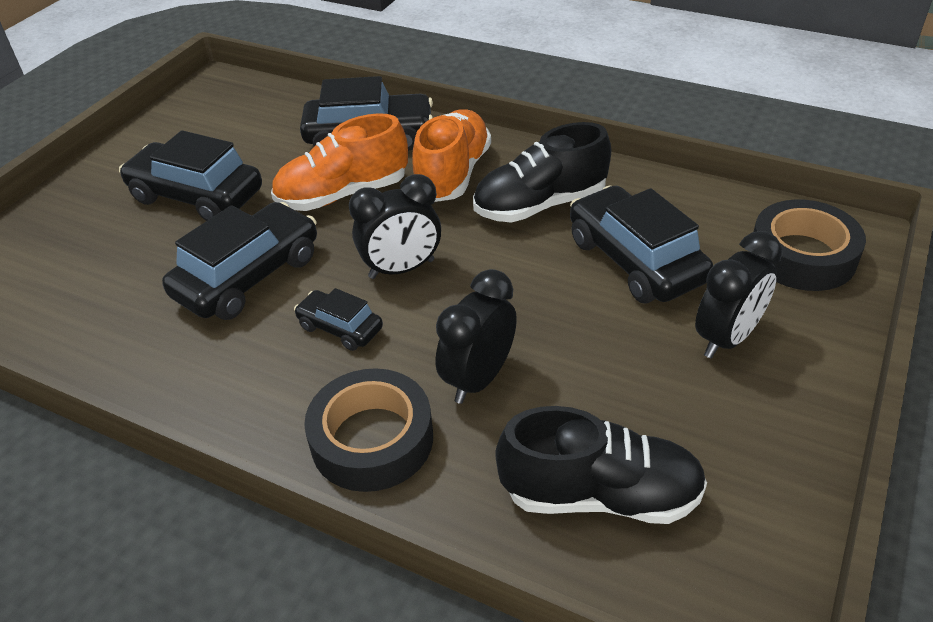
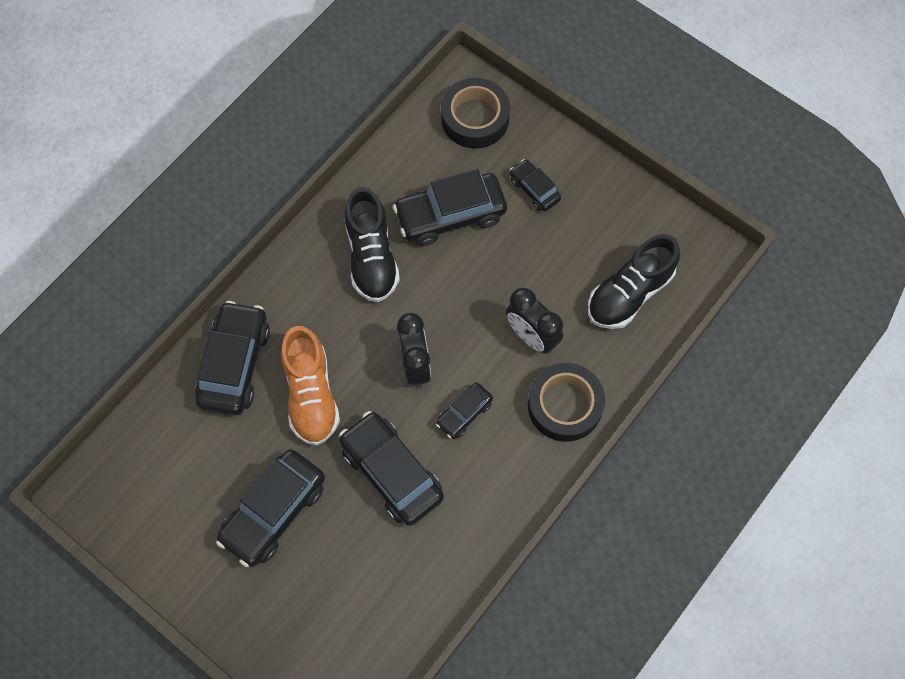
camera: 80 degrees left, 25 degrees up
orange shoe [412,109,491,202] -> none
black shoe [495,406,707,524] -> black shoe turned 150 degrees counterclockwise [588,234,680,329]
black clock [695,231,782,358] -> black car [510,159,561,212]

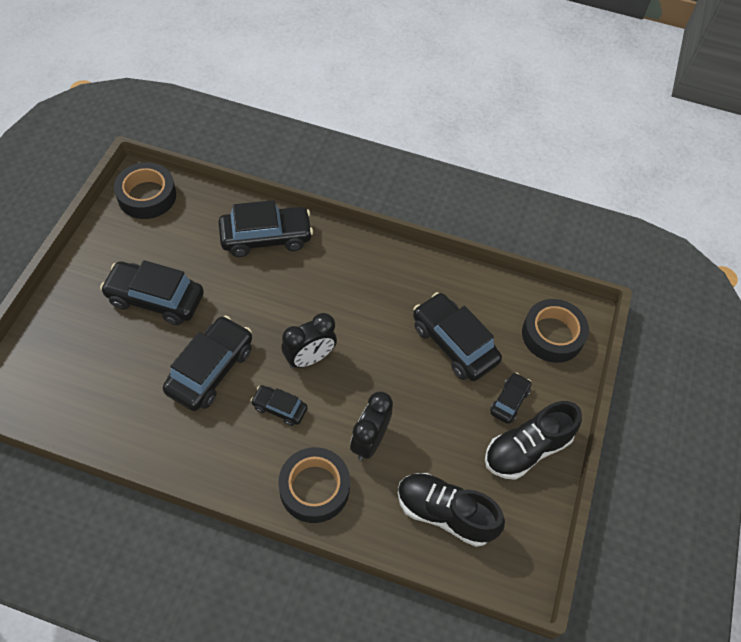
camera: 65 degrees right, 10 degrees down
orange shoe [281,326,340,446] -> none
black shoe [345,187,400,302] -> black shoe moved to [485,401,582,480]
none -> black tape [114,162,176,219]

